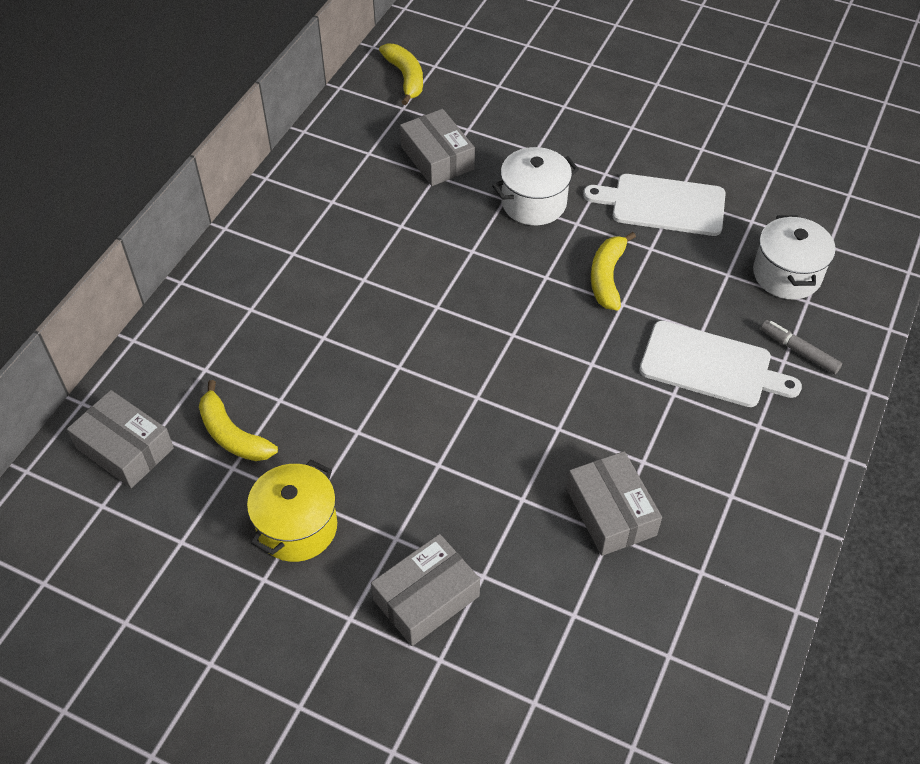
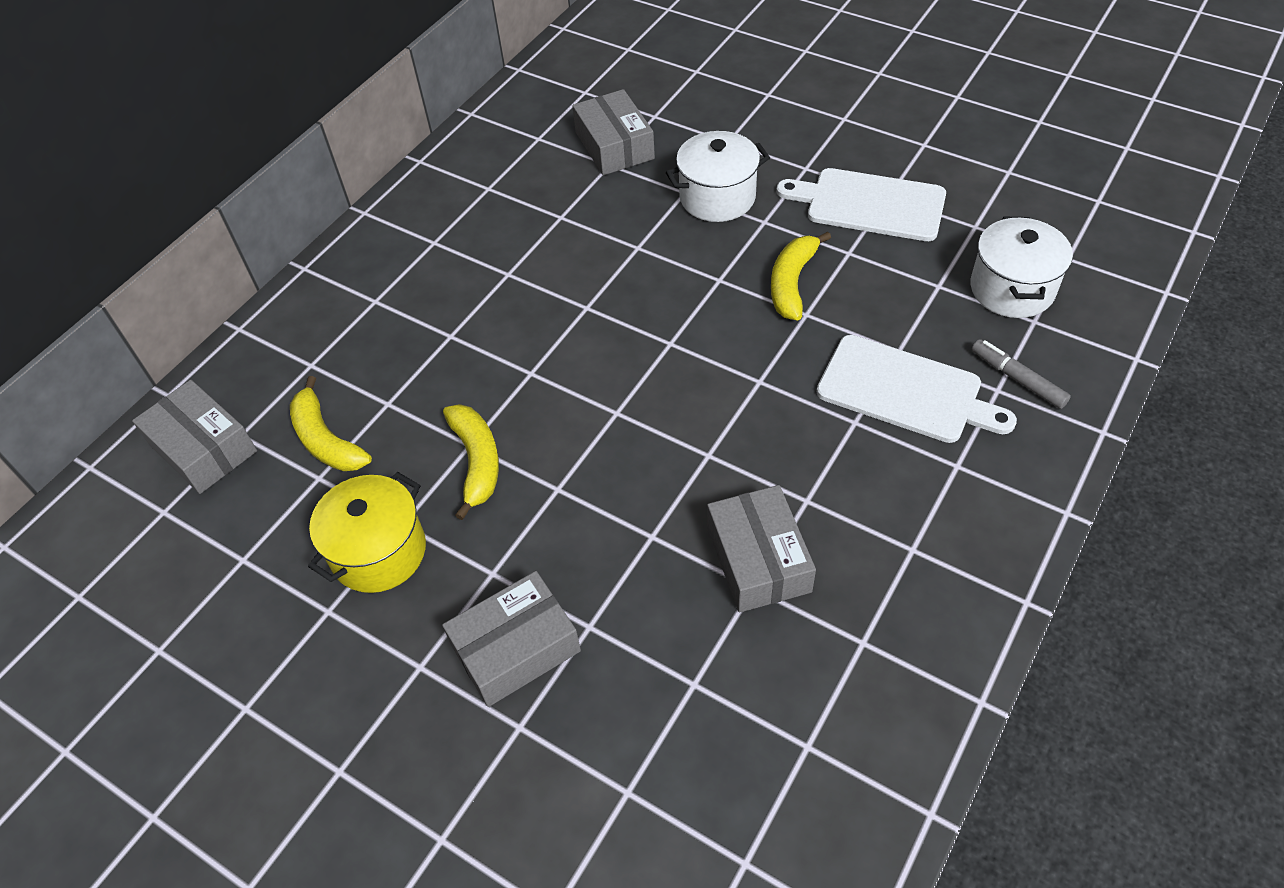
camera: 10 degrees right, 0 degrees up
yellow banana [379,43,423,105] -> yellow banana moved to [443,404,499,520]

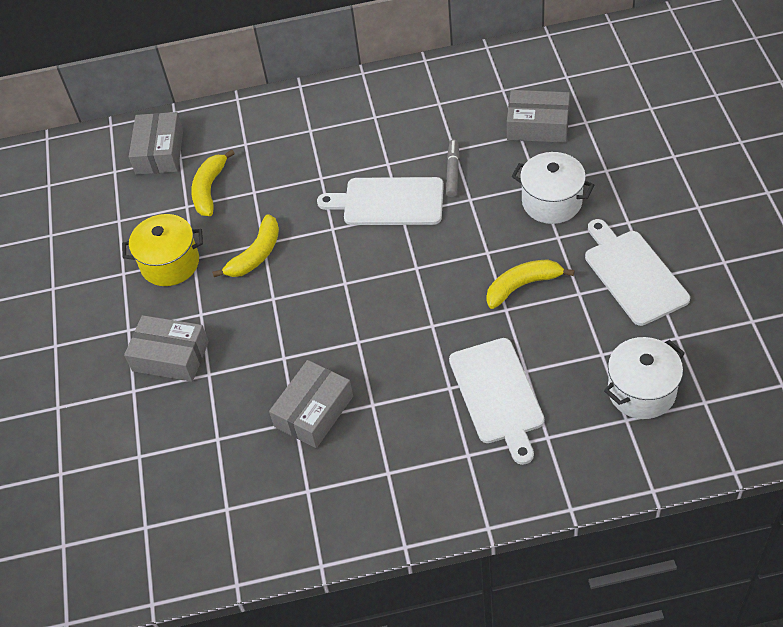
camera: 50 degrees right, 0 degrees up
grey box [572,89,655,175] -> grey box turned 75 degrees clockwise [507,90,570,143]
grey marker [972,339,1071,409] -> grey marker moved to [446,139,459,197]
none -> white cutting board [317,177,444,225]

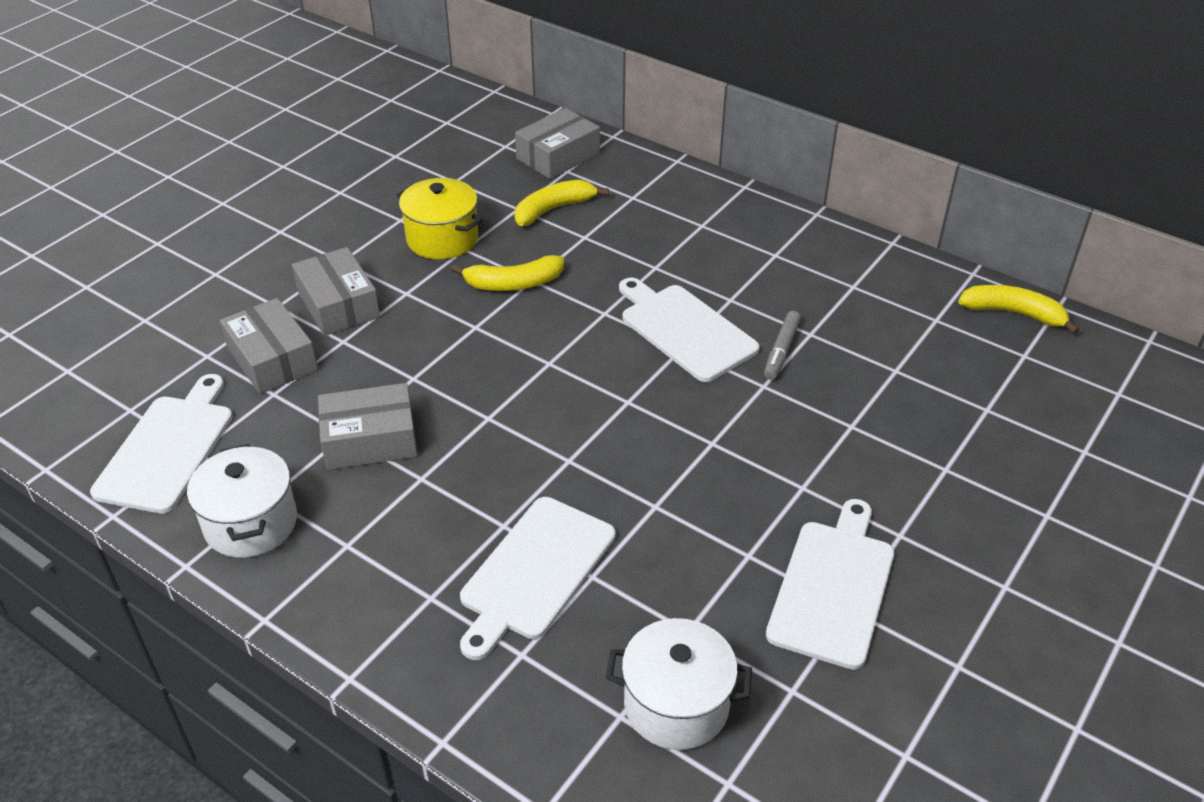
camera: 40 degrees right, 10 degrees down
grey marker [446,139,459,197] -> grey marker turned 150 degrees clockwise [764,311,801,380]
yellow banana [486,259,575,309] -> yellow banana moved to [958,285,1079,334]
grey box [507,90,570,143] -> grey box moved to [220,298,318,394]
white pot [512,152,594,224] -> white pot moved to [187,444,297,558]
none -> white cutting board [90,374,233,513]

